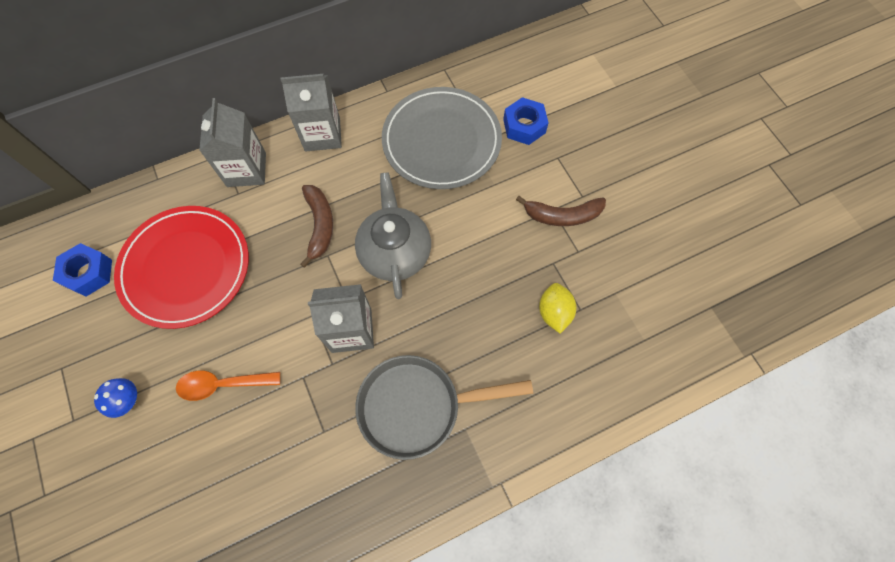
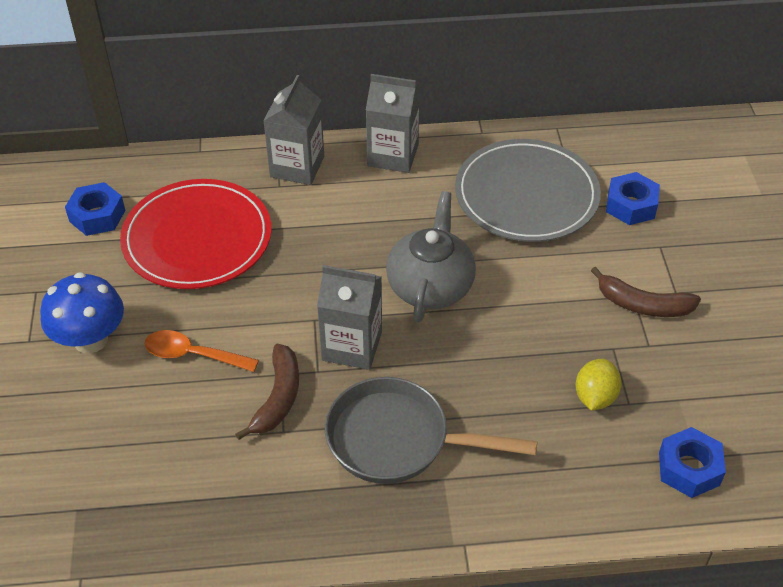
camera: 20 degrees right, 20 degrees down
blue mushroom [94,378,137,418] -> blue mushroom [40,272,124,353], size x1.86
brown banana [300,185,333,268] -> brown banana moved to [235,344,299,440]
none -> blue nut [659,427,726,498]

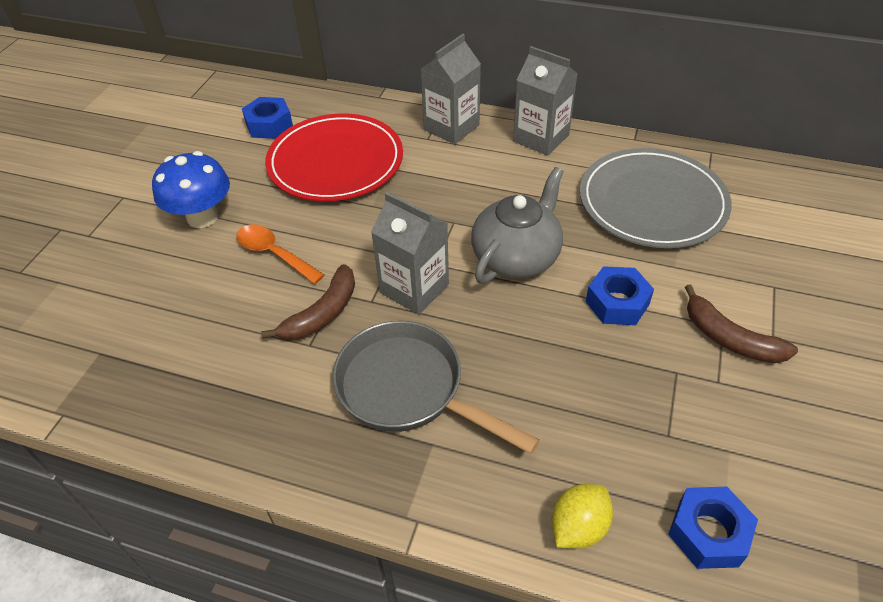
camera: 25 degrees right, 0 degrees up
yellow lemon [576,359,621,411] -> yellow lemon moved to [552,484,613,549]
blue nut [606,172,660,225] -> blue nut moved to [586,266,654,325]

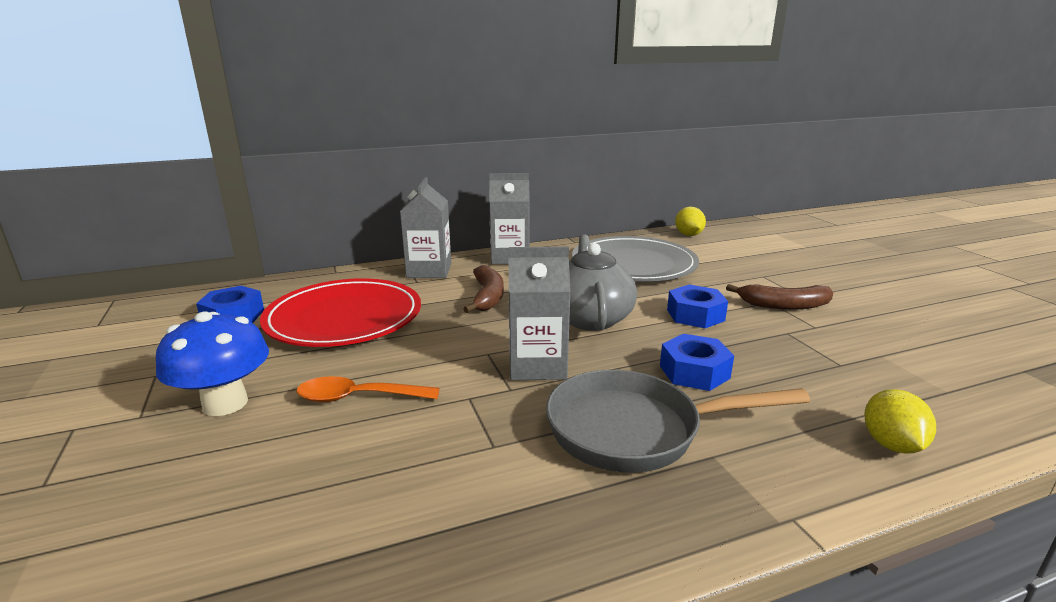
camera: 40 degrees left, 25 degrees down
brown banana [261,264,355,340] -> brown banana moved to [463,265,504,313]
blue nut [668,487,758,569] -> blue nut moved to [660,334,734,391]
none -> yellow lemon [675,207,706,236]

